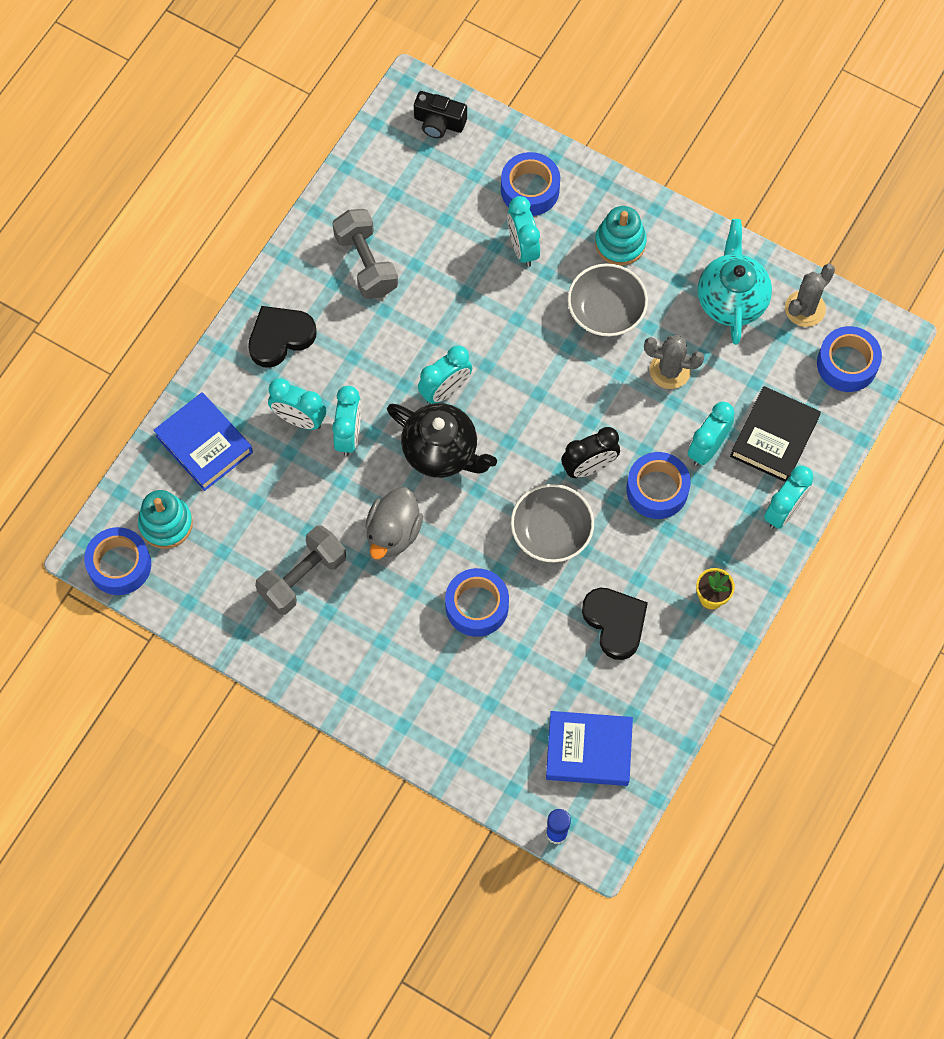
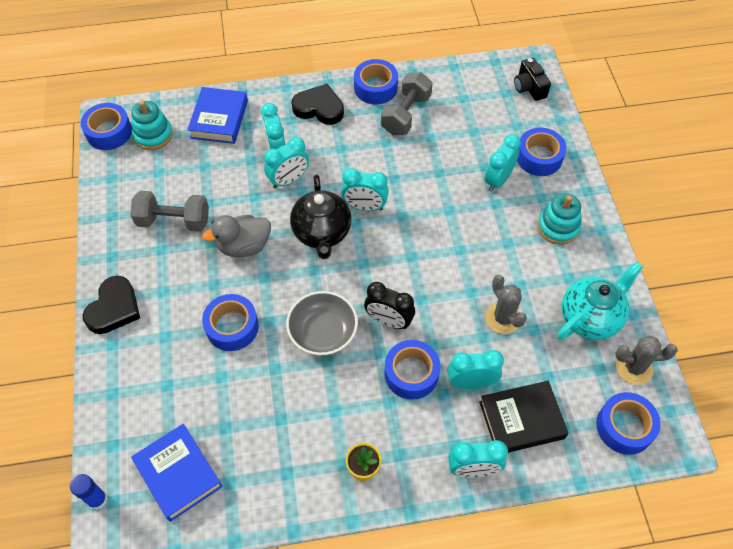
camera: 50 degrees right, 10 degrees down
grey bowl [568,264,648,336] -> none
black heart [582,588,648,660] -> black heart moved to [83,276,140,334]
none -> blue tape [354,59,398,104]

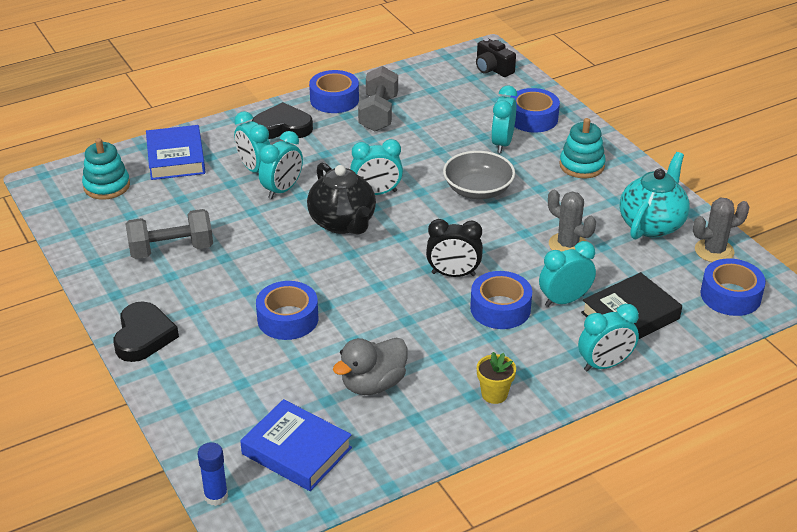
camera: 20 degrees left, 20 degrees down
blue tape [81,103,132,150] -> none
grey duck [202,215,271,257] -> grey duck moved to [333,338,408,395]
grey bowl [286,291,358,355] -> grey bowl moved to [443,151,515,199]

